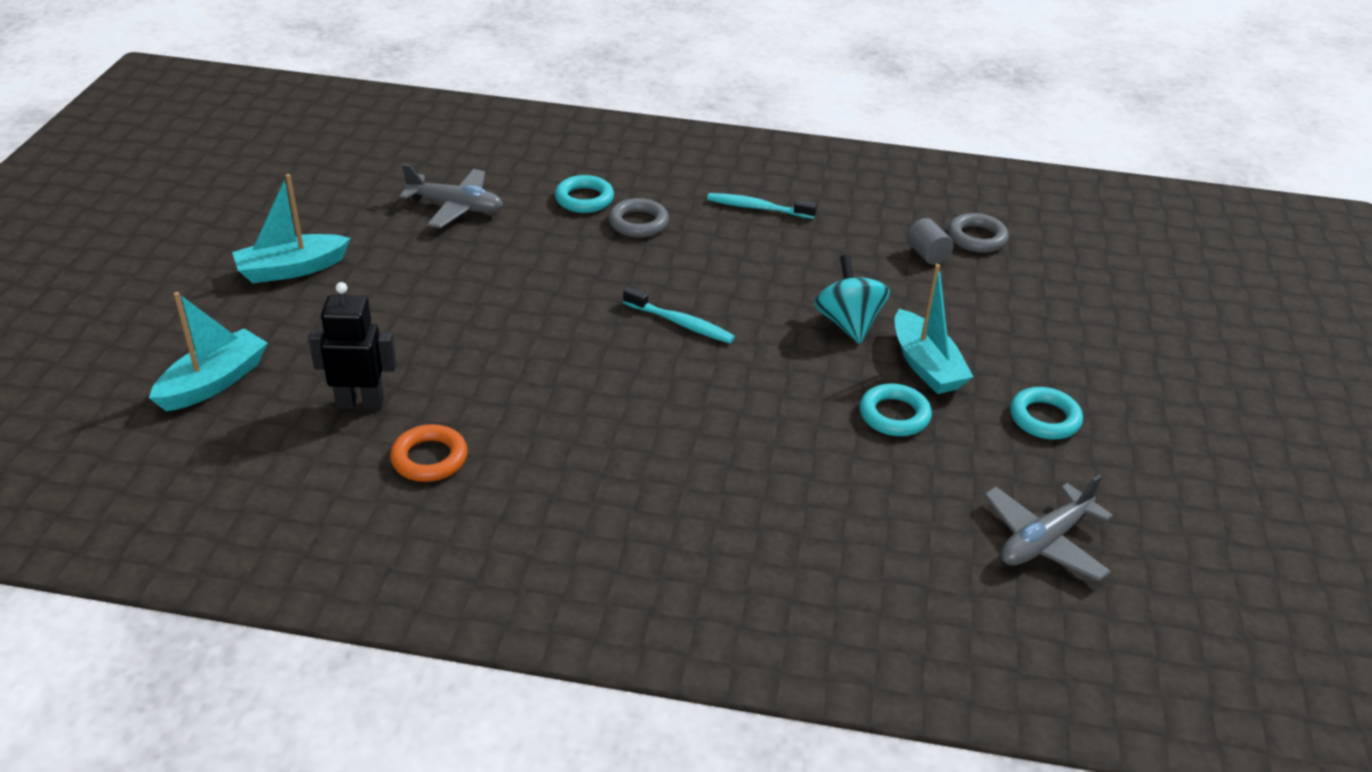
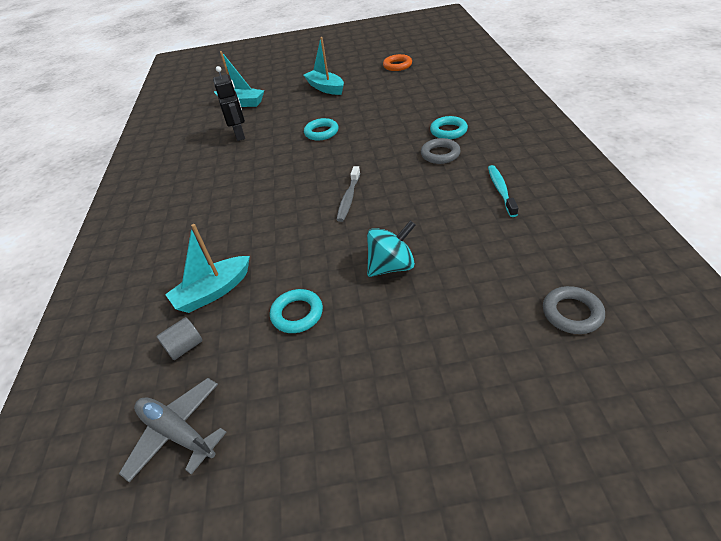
camera: 80 degrees right, 5 degrees up
orange ring [390,424,468,482] -> orange ring moved to [383,54,412,71]
grey plane [399,164,503,228] -> none
turquoise toothbrush [623,287,735,343] -> grey toothbrush [337,166,360,222]
turquoise boat [895,264,973,394] -> turquoise boat moved to [165,224,250,313]
grey cylinder [907,218,954,265] -> grey cylinder moved to [156,317,203,360]
turquoise ring [1010,387,1083,440] -> turquoise ring moved to [304,118,338,141]

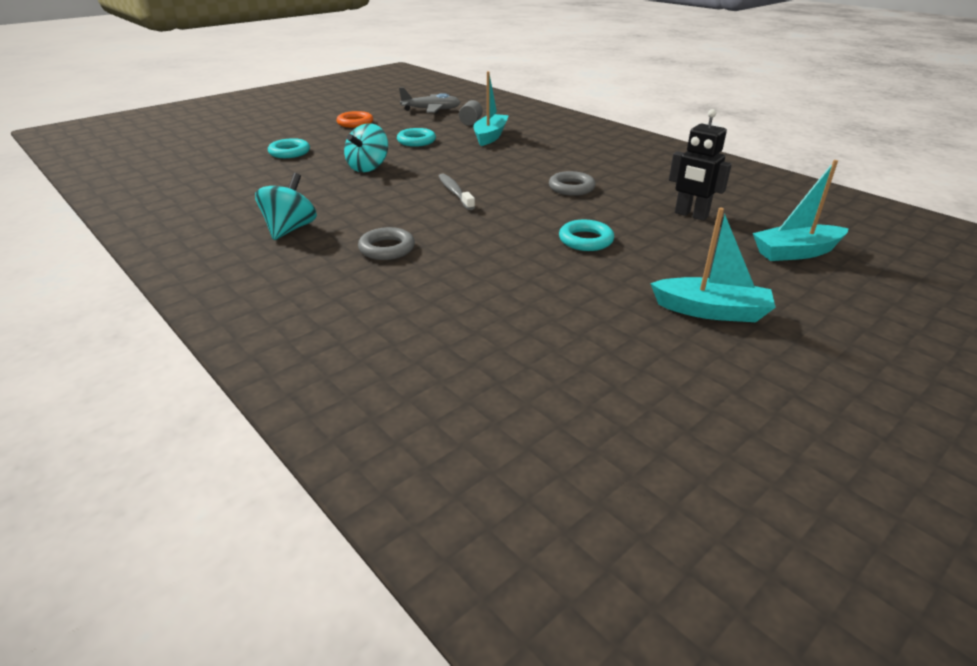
camera: 140 degrees right, 10 degrees down
orange ring [383,54,412,71] -> orange ring moved to [337,111,373,128]
turquoise ring [430,116,468,139] -> turquoise ring moved to [268,138,310,158]
turquoise toothbrush [488,165,518,217] -> turquoise spinning top [255,173,317,240]
grey ring [543,286,605,334] -> grey ring moved to [549,171,596,196]

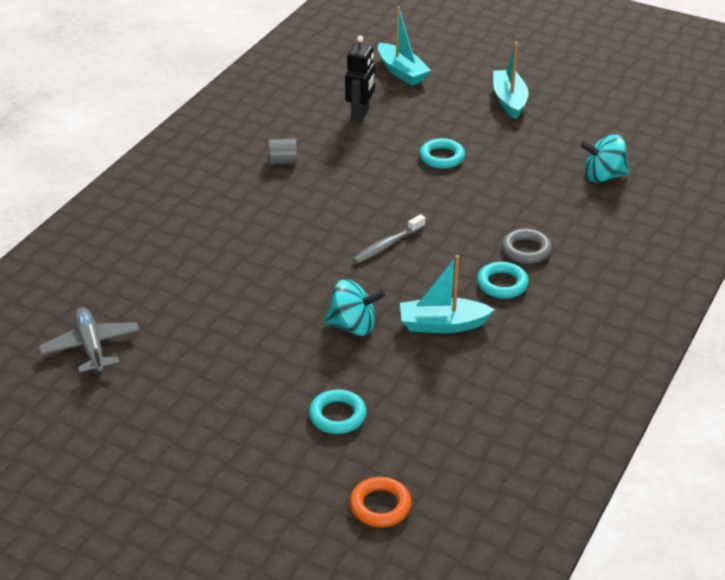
camera: 110 degrees left, 5 degrees up
turquoise spinning top [255,173,317,240] -> turquoise spinning top moved to [580,134,629,183]
orange ring [337,111,373,128] -> orange ring moved to [350,477,412,527]
turquoise ring [397,128,436,147] -> turquoise ring moved to [477,262,529,299]
grey cylinder [459,100,483,126] -> grey cylinder moved to [268,138,297,165]
turquoise boat [473,71,509,146] -> turquoise boat moved to [400,255,495,333]
grey ring [549,171,596,196] -> none

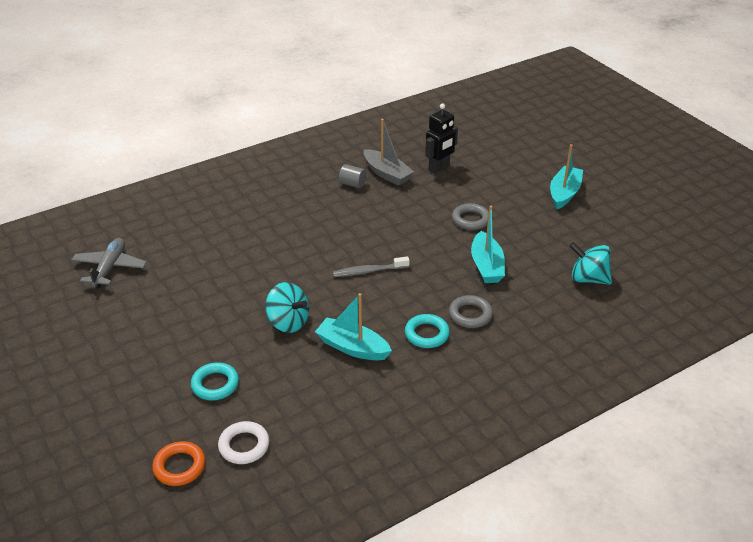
camera: 30 degrees right, 0 degrees up
turquoise boat [378,6,431,85] -> turquoise boat moved to [471,206,505,283]
turquoise ring [419,138,465,169] -> grey ring [452,203,489,230]
none -> white ring [218,421,270,464]
none -> grey boat [363,119,414,186]

